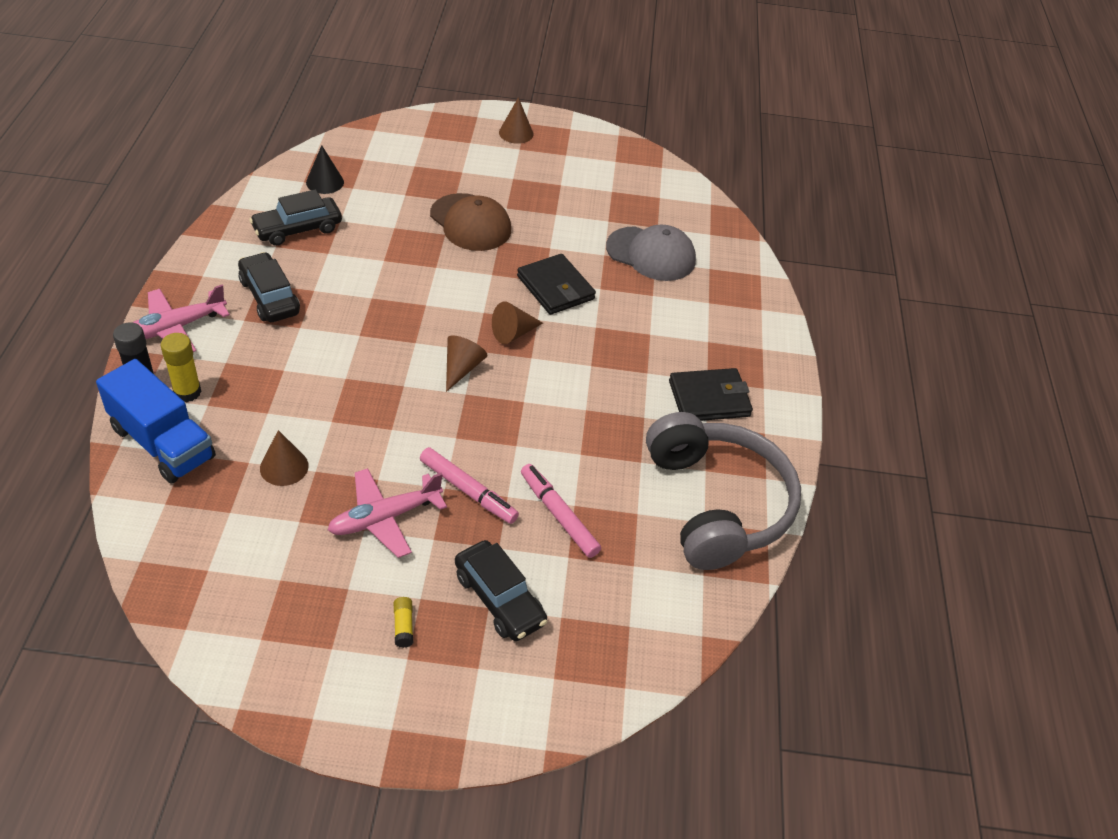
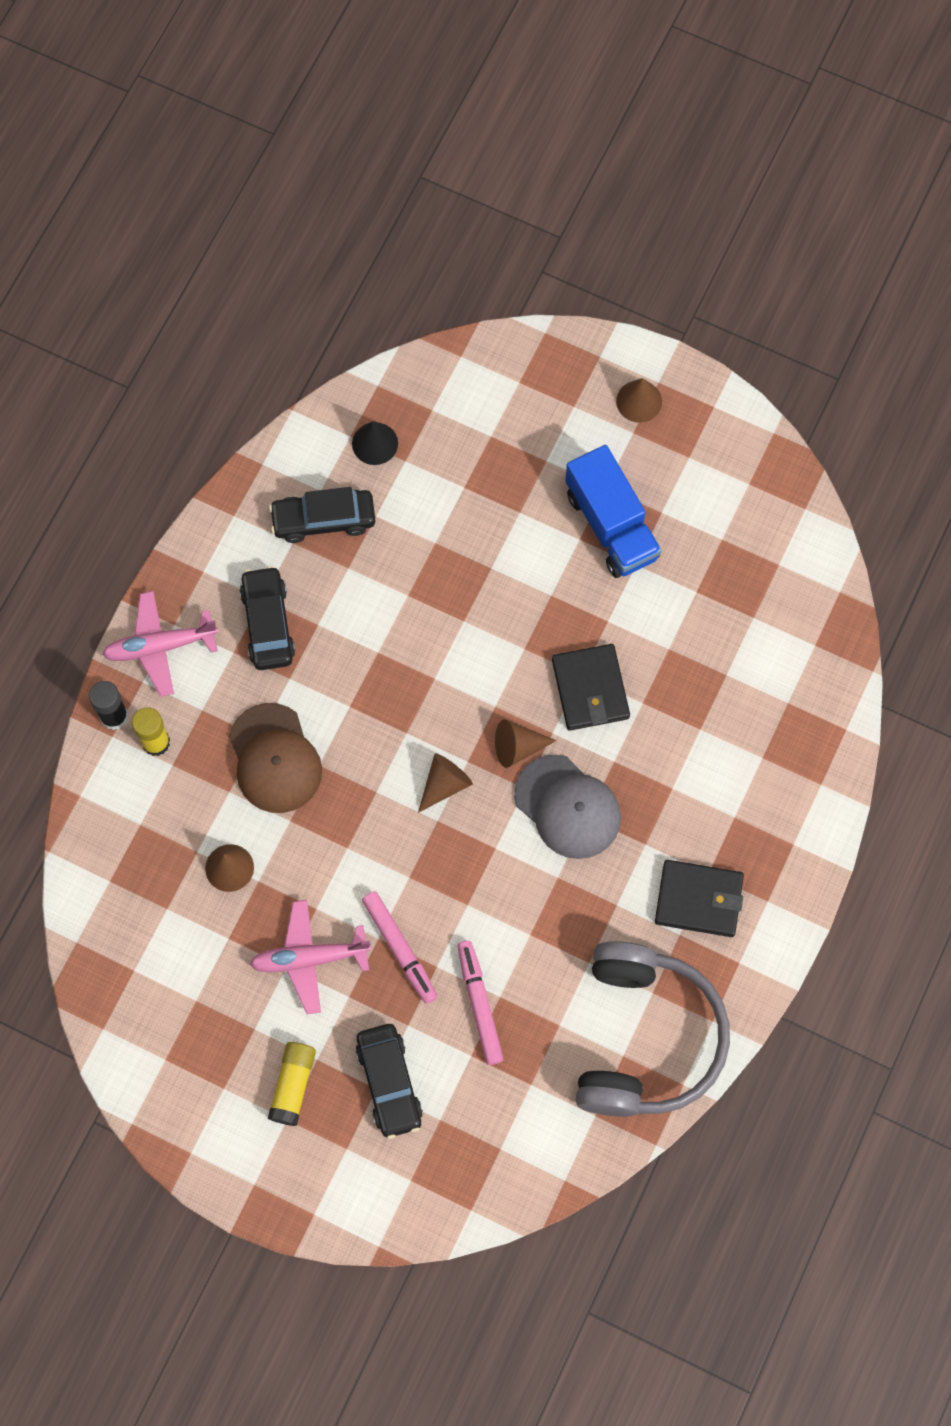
camera: 25 degrees right, 25 degrees up
blue truck [96,359,216,484] -> blue truck moved to [565,445,662,578]
yellow glue stick [394,597,413,648] -> yellow glue stick [268,1042,316,1126], size x1.72
brown cap [430,193,511,251] -> brown cap moved to [229,703,322,813]
grey cap [606,224,696,281] -> grey cap moved to [514,754,621,859]

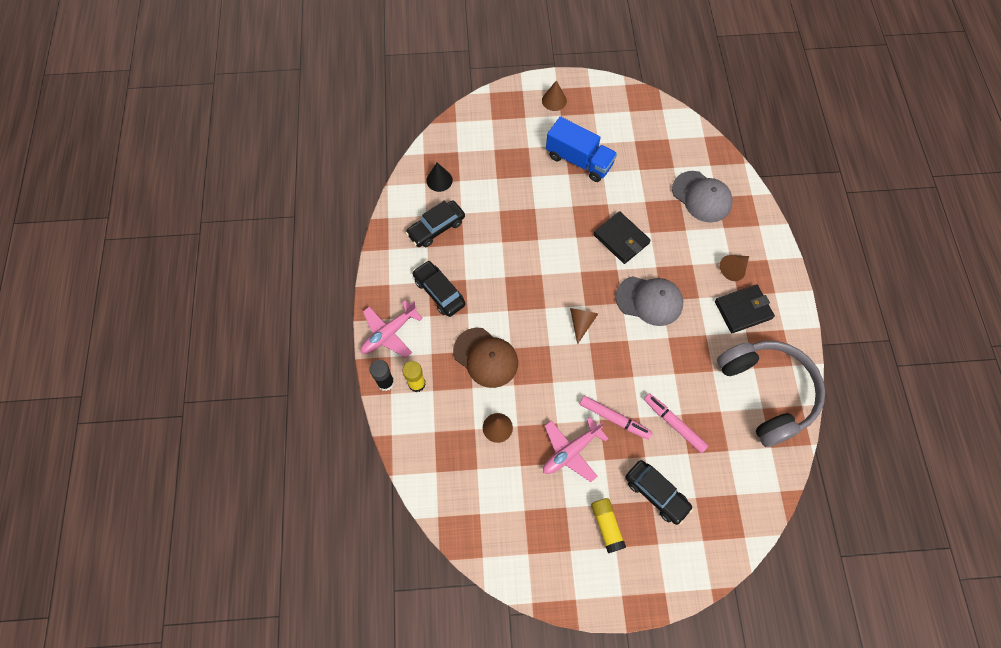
camera: 30 degrees left, 5 degrees down
brown cone [495,720,557,768] -> brown cone moved to [720,255,749,281]
none -> grey cap [672,171,733,223]

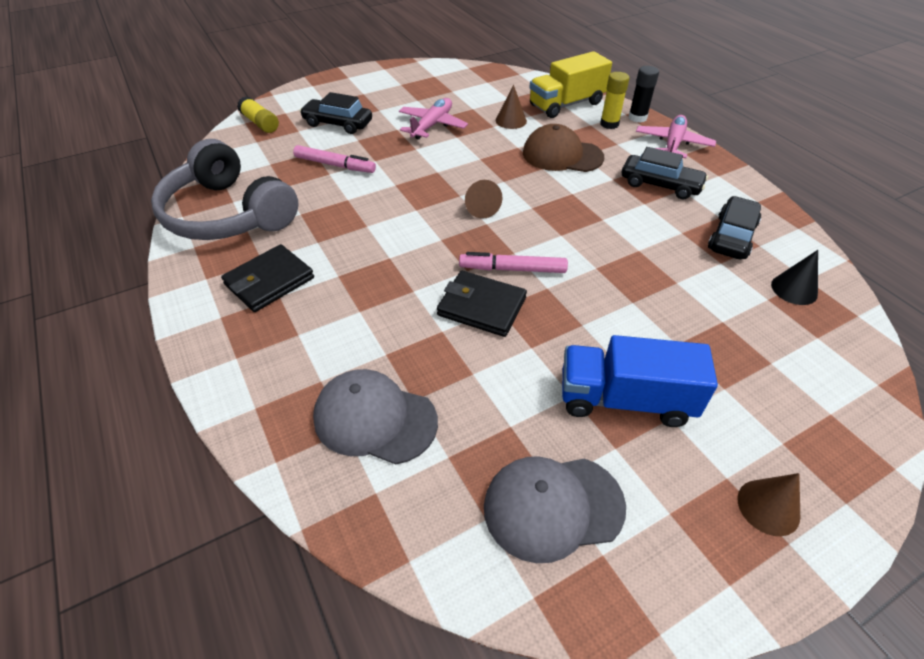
camera: 155 degrees right, 20 degrees down
pink marker [580,396,652,440] -> pink marker moved to [459,252,568,273]
yellow glue stick [591,498,626,553] -> yellow glue stick moved to [237,96,279,133]
grey cap [616,276,683,326] -> grey cap moved to [484,456,626,563]
brown cone [720,255,749,281] -> none
none -> yellow truck [529,51,612,118]

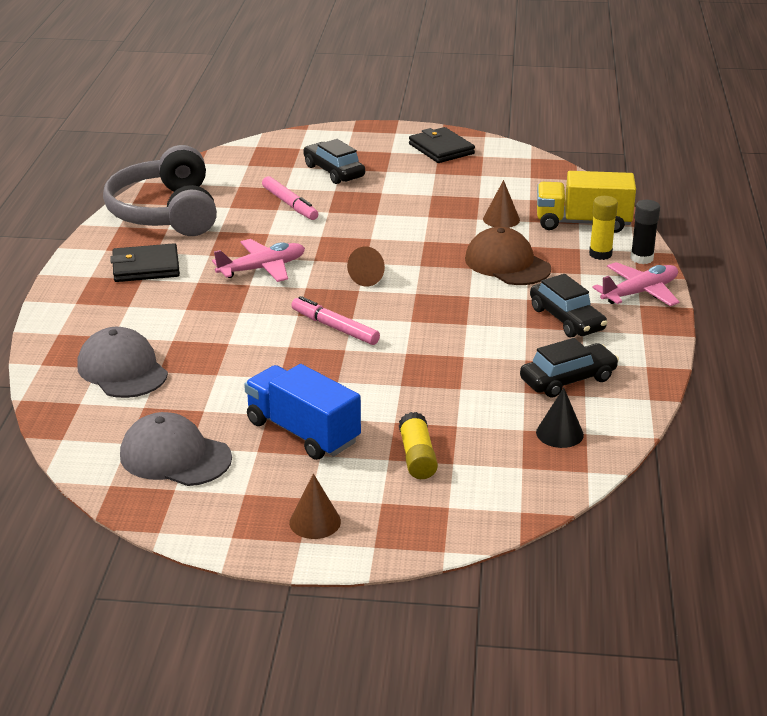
camera: 35 degrees right, 15 degrees down
yellow glue stick [237,96,279,133] -> yellow glue stick moved to [399,412,438,479]
pink plane [399,98,468,140] -> pink plane moved to [212,239,305,282]
black wallet [437,271,527,337] -> black wallet moved to [409,127,475,163]

